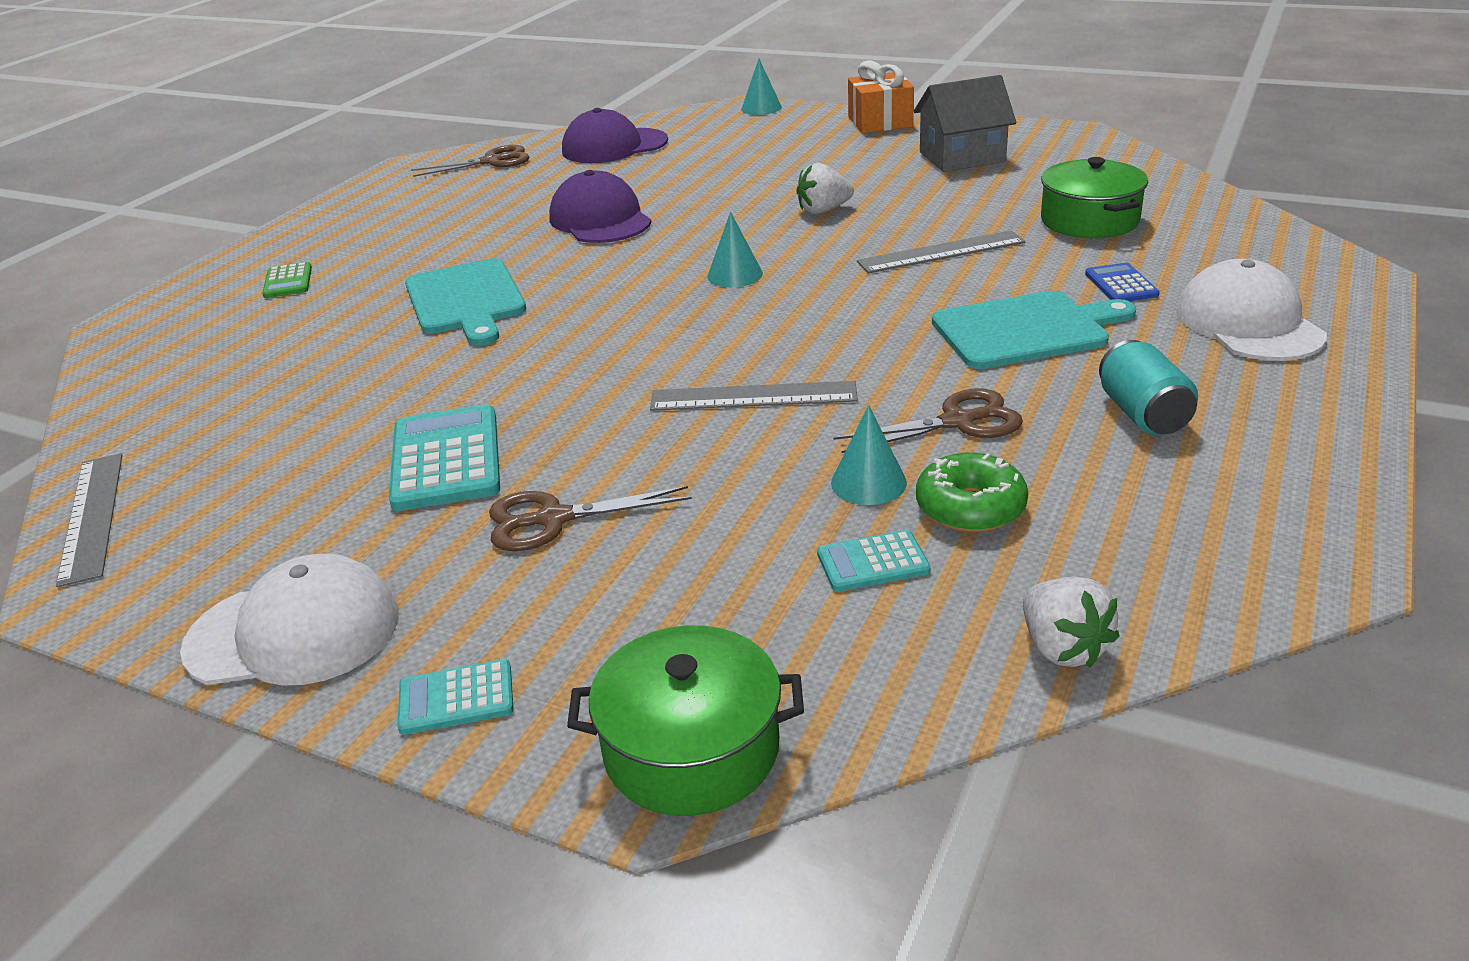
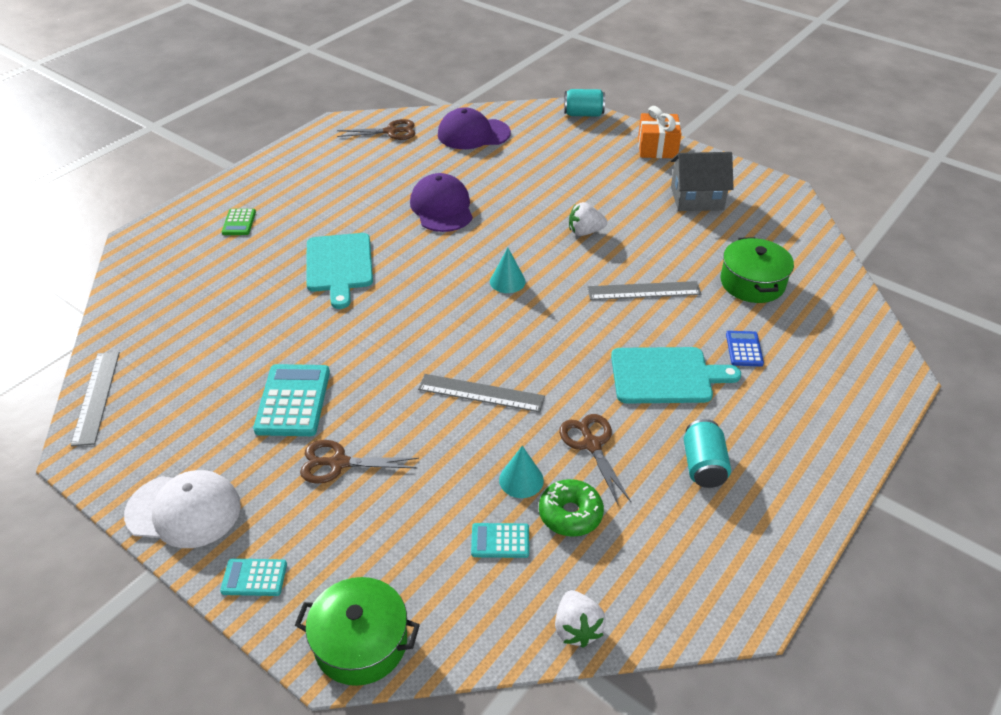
camera: 10 degrees right, 10 degrees up
turquoise cone [741,59,782,115] -> turquoise can [564,89,605,117]
brown scissors [834,388,1023,453] -> brown scissors turned 105 degrees counterclockwise [559,414,631,504]
white cap [1176,259,1327,361] -> none

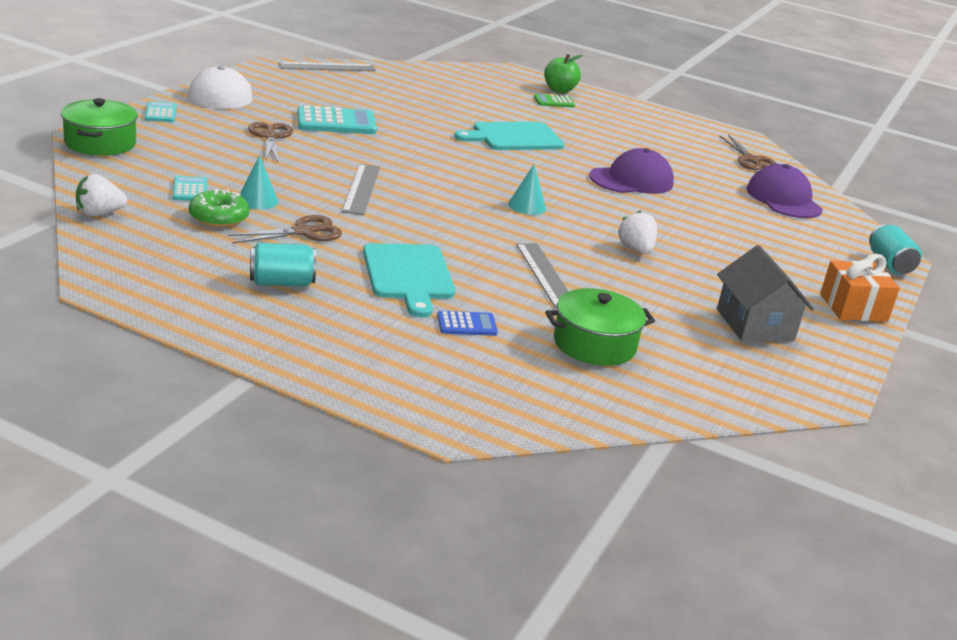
camera: 75 degrees right, 15 degrees down
none -> green apple [544,54,583,93]

